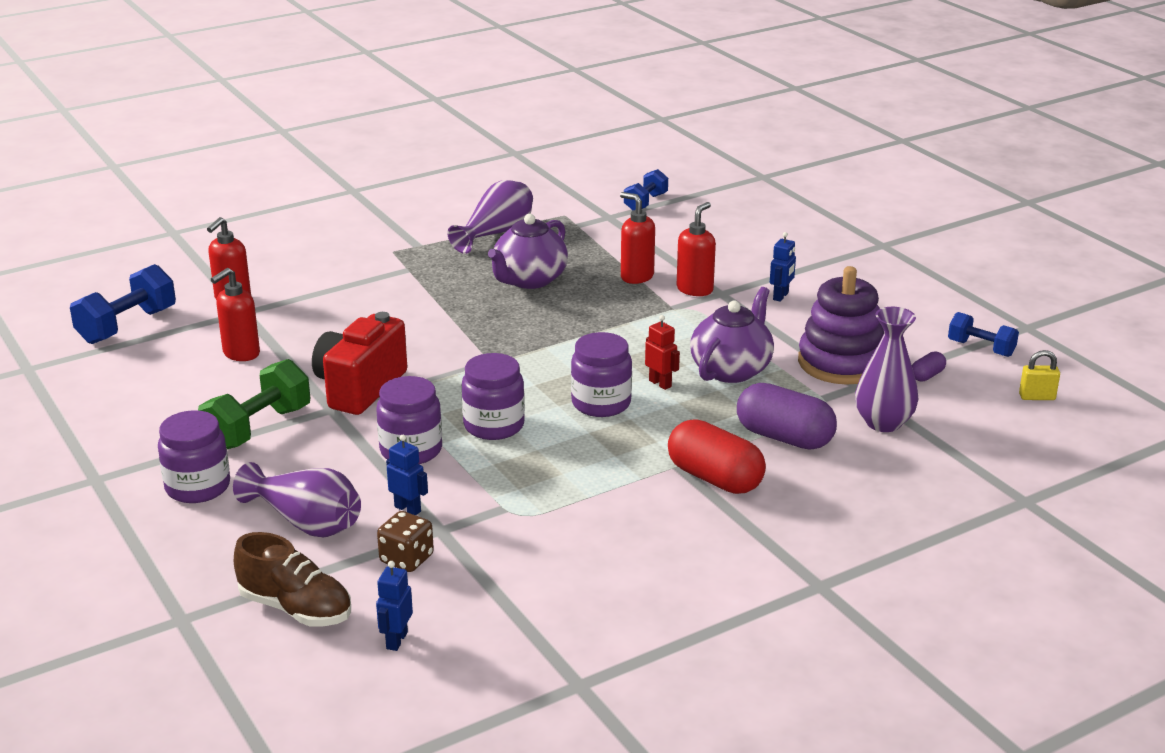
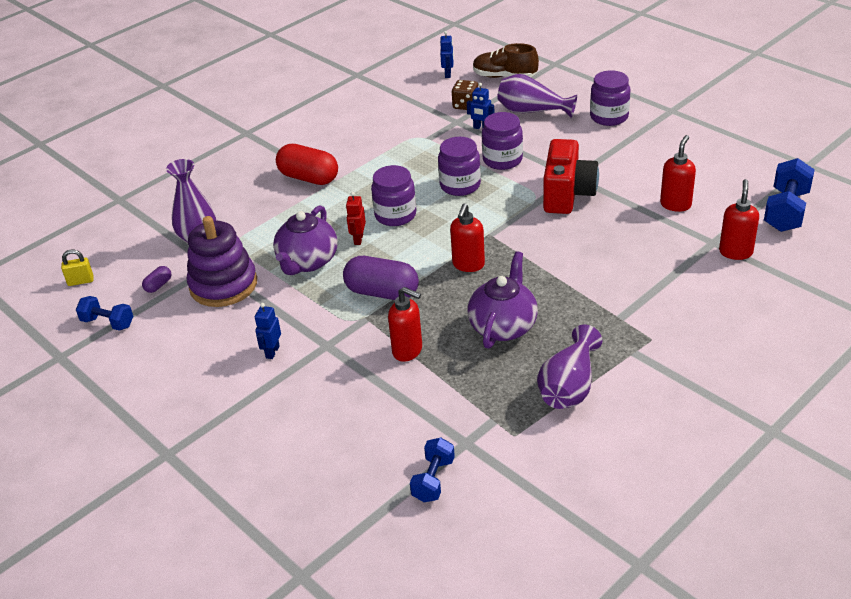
camera: 170 degrees right, 10 degrees up
green dumbbell [198,359,310,449] -> none
red robot [645,315,680,390] -> red robot turned 60 degrees clockwise [346,192,366,245]
red soap dispenser [677,202,716,296] -> red soap dispenser moved to [450,203,485,272]
purple capsule [737,383,837,450] -> purple capsule moved to [343,256,419,300]

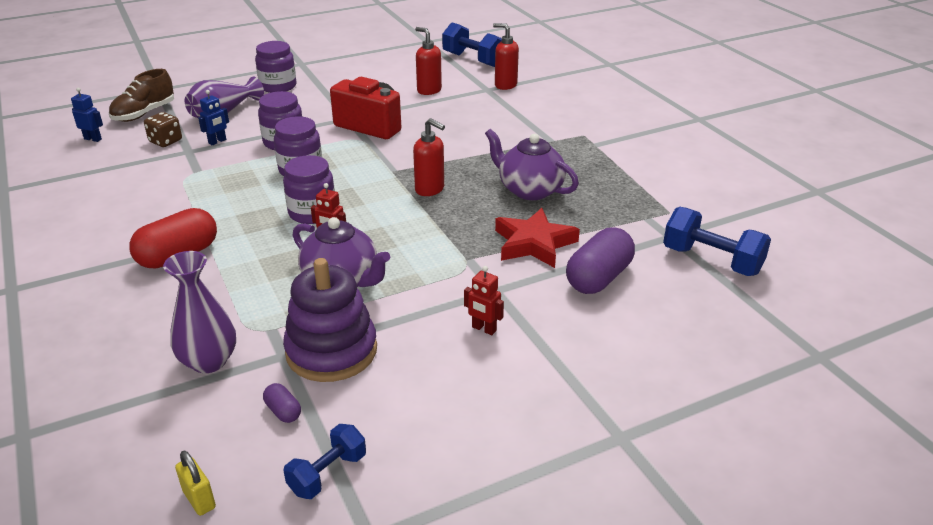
camera: 75 degrees left, 5 degrees down
yellow padlock [61,250,94,286] -> yellow padlock turned 45 degrees counterclockwise [175,451,216,516]
blue robot [255,303,281,359] -> red robot [464,266,504,335]
purple capsule [343,256,419,300] -> purple capsule moved to [566,227,635,294]
red soap dispenser [388,287,422,362] -> red star [495,208,580,268]
blue dumbbell [410,437,455,502] -> blue dumbbell [663,207,771,276], size x1.60
purple vase [537,325,602,409] -> none

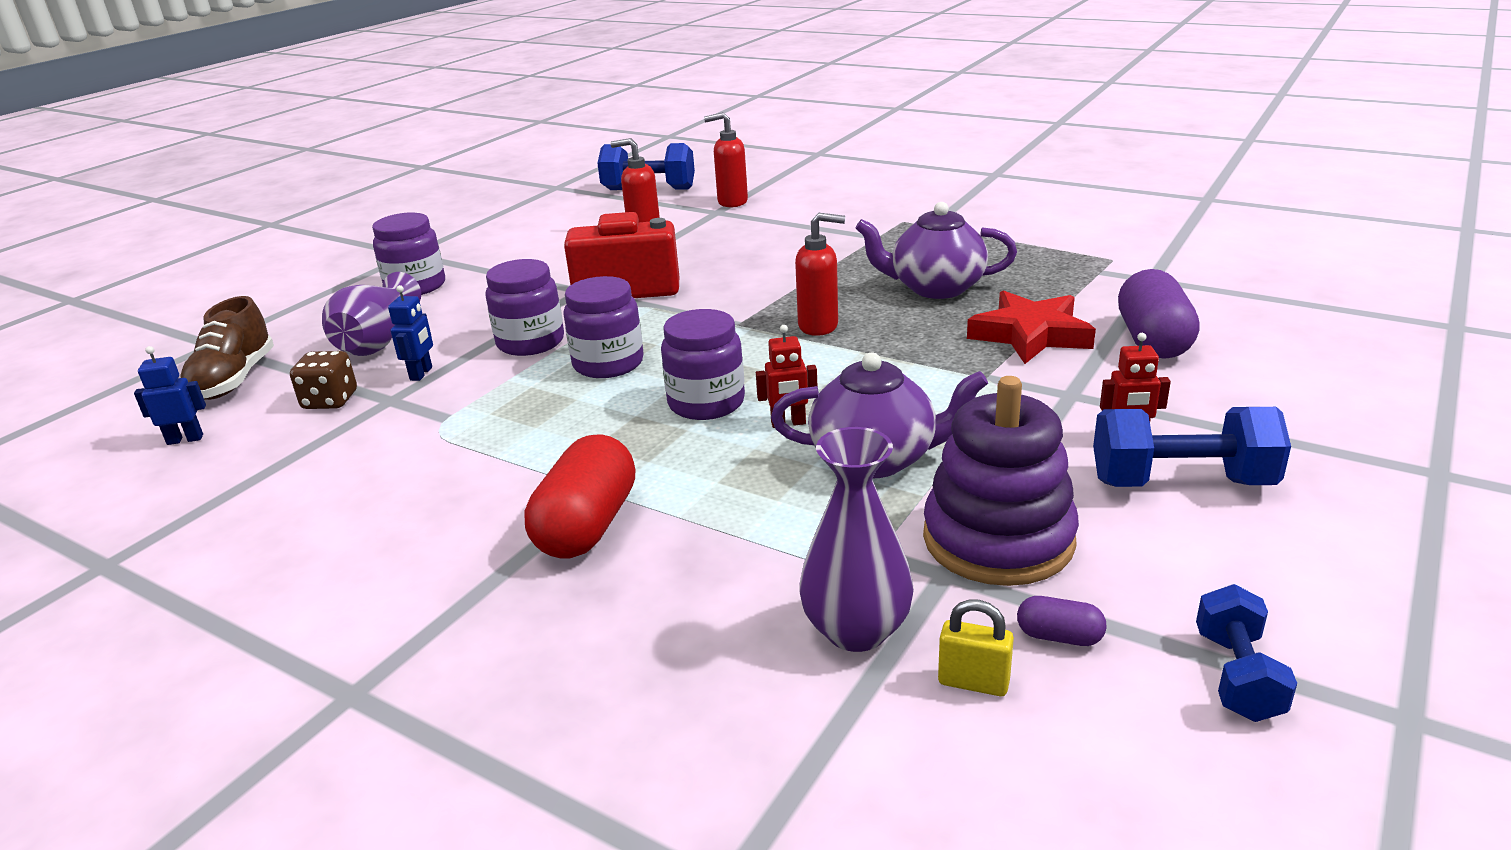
camera: 30 degrees left, 5 degrees down
yellow padlock [175,451,216,516] -> yellow padlock moved to [938,599,1014,696]
blue dumbbell [663,207,771,276] -> blue dumbbell moved to [1093,407,1291,487]

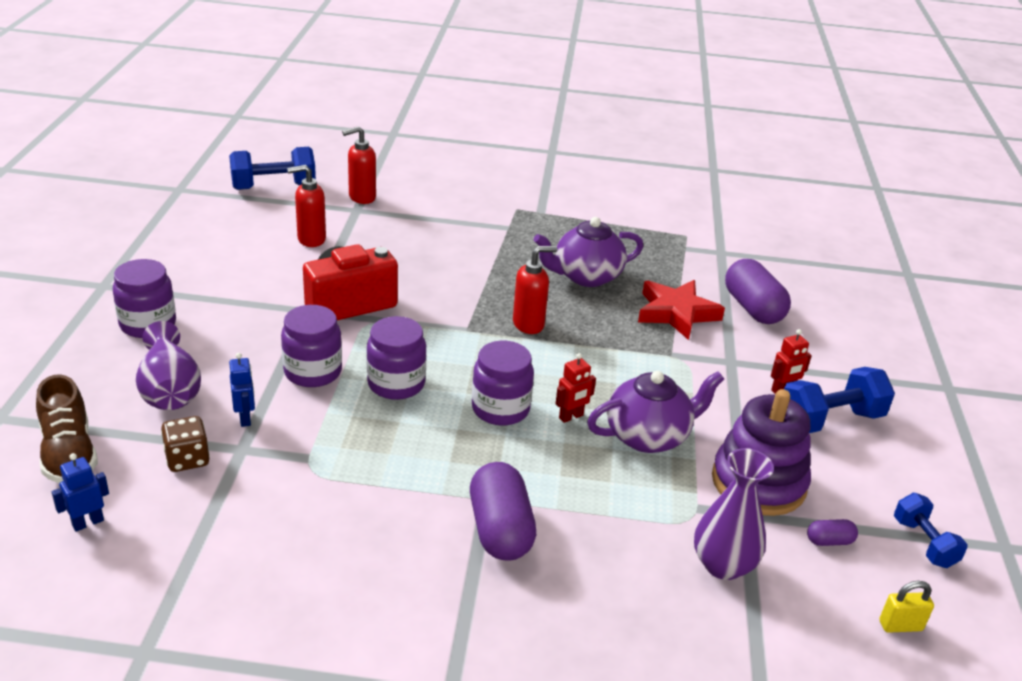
camera: 30 degrees left, 5 degrees up
red capsule [524,434,635,559] -> purple capsule [470,462,536,561]
yellow padlock [938,599,1014,696] -> yellow padlock moved to [879,581,934,633]

